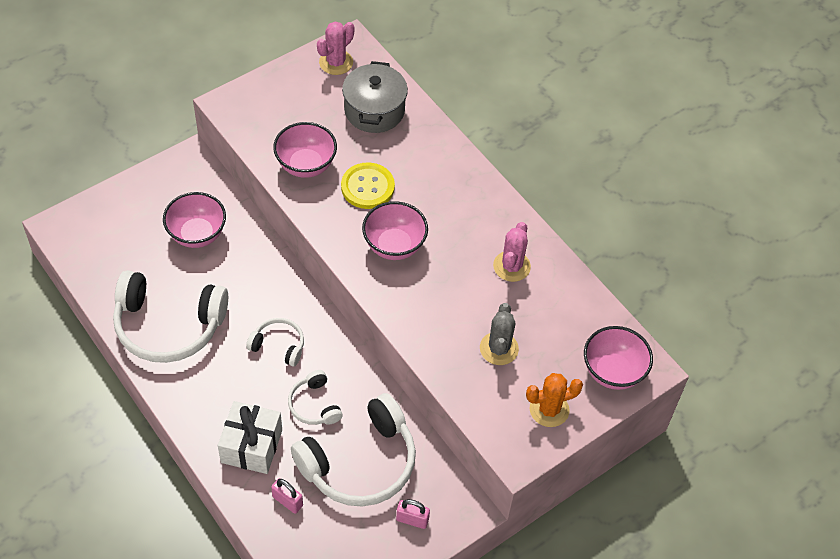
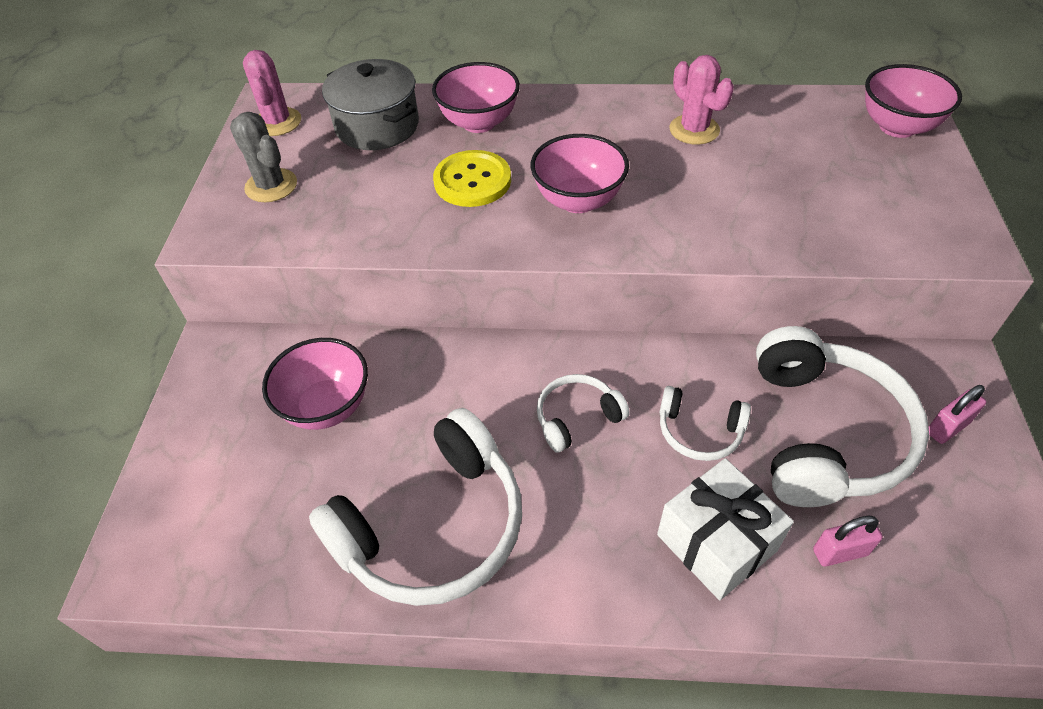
camera: 45 degrees left, 5 degrees down
pink bowl [273,122,337,178] -> pink bowl moved to [432,62,520,133]
grey cactus [480,303,519,365] -> grey cactus moved to [230,112,297,202]
orange cactus [526,373,583,427] -> none

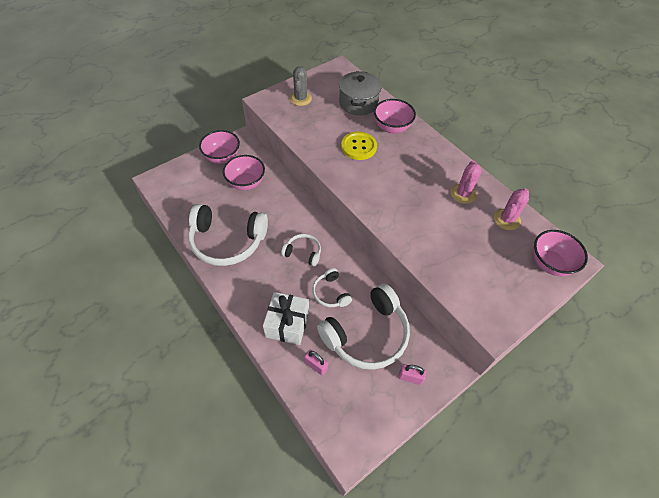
camera: 45 degrees right, 5 degrees up
pink cactus [243,50,301,136] -> pink cactus moved to [494,188,529,230]
pink bowl [531,134,629,213] -> pink bowl moved to [199,130,240,164]

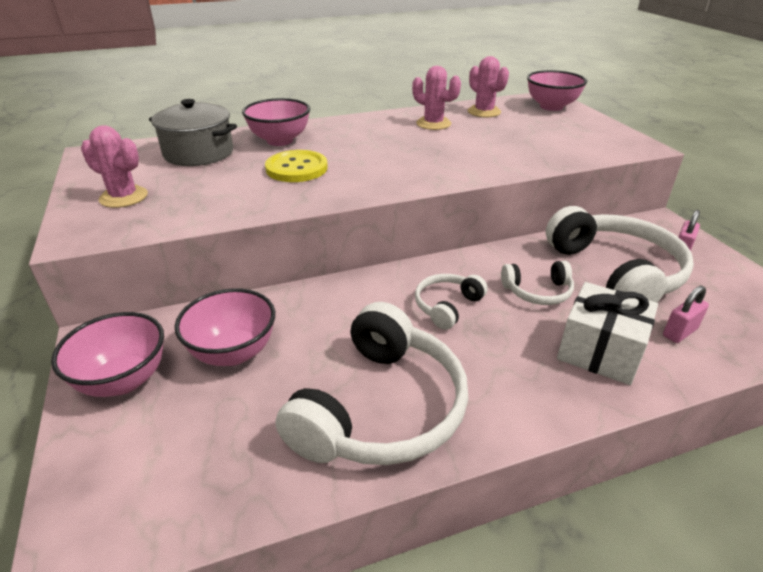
camera: 70 degrees left, 20 degrees down
grey cactus [290,66,312,106] -> pink cactus [81,125,148,208]

